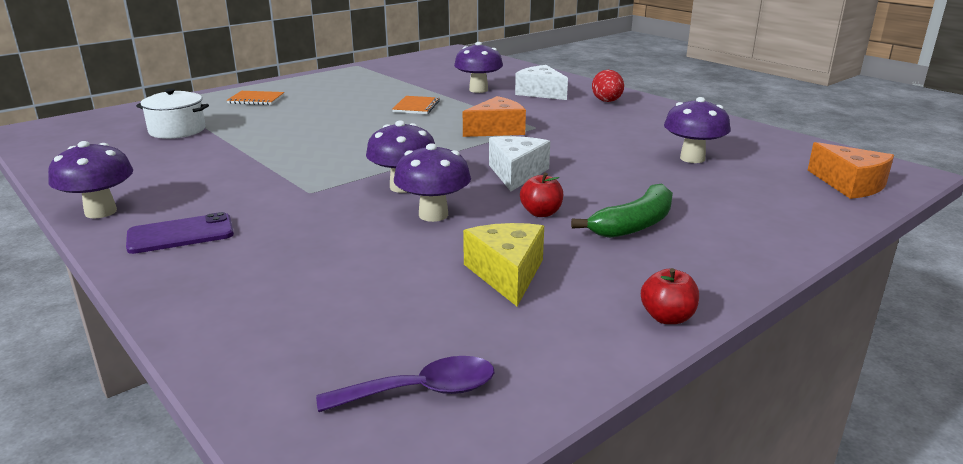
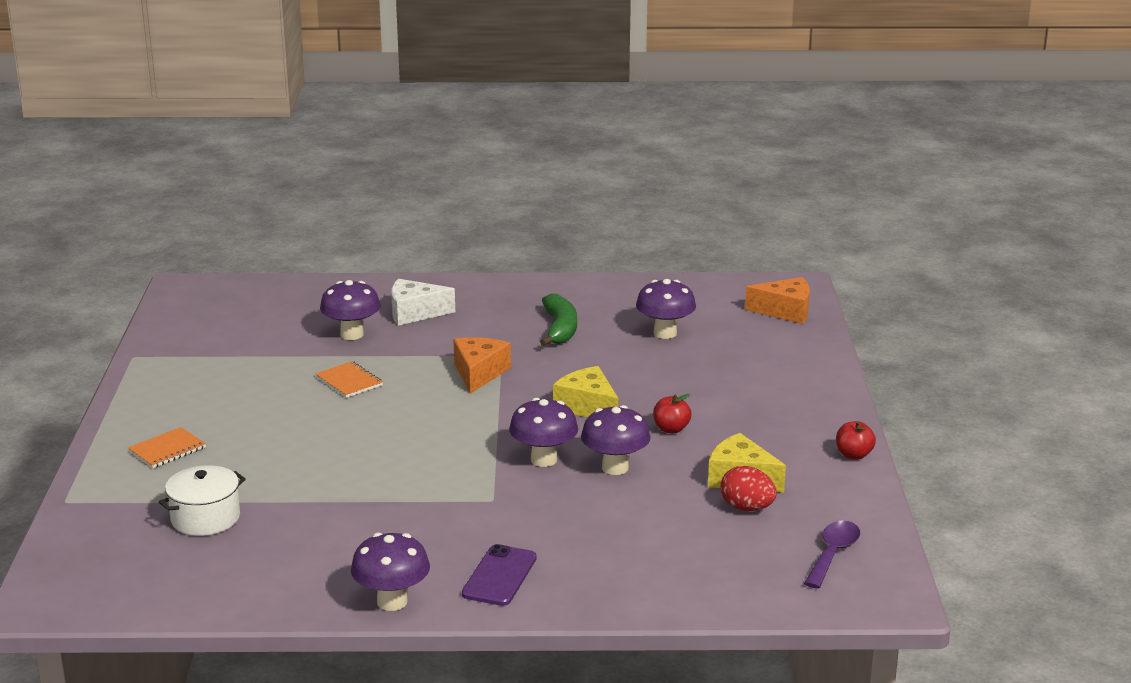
camera: 50 degrees left, 0 degrees up
white cheese [489,136,550,191] -> yellow cheese [553,366,618,417]
green banana [571,183,673,238] -> green banana moved to [540,293,577,346]
red egg [592,70,624,102] -> red egg moved to [720,466,777,511]

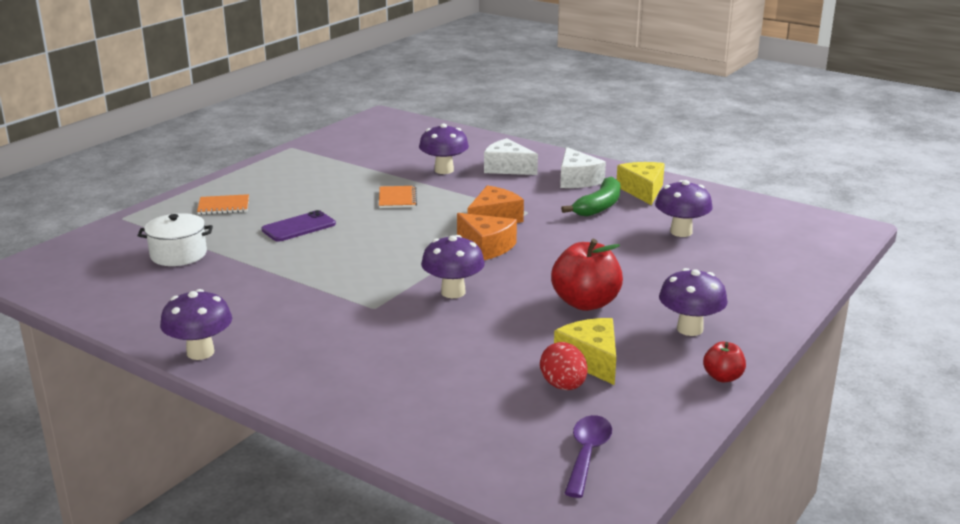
camera: 35 degrees right, 0 degrees up
purple phone [462,544,537,606] -> purple phone moved to [261,210,336,242]
yellow cheese [553,366,618,417] -> yellow cheese moved to [617,162,665,205]
purple mushroom [581,405,651,475] -> purple mushroom moved to [659,268,728,336]
red apple [653,394,692,433] -> red apple [551,239,623,311], size x1.91
orange cheese [745,277,810,324] -> orange cheese moved to [457,213,517,260]
purple spoon [804,521,860,589] -> purple spoon turned 45 degrees counterclockwise [564,415,612,498]
none -> white cheese [560,147,606,188]

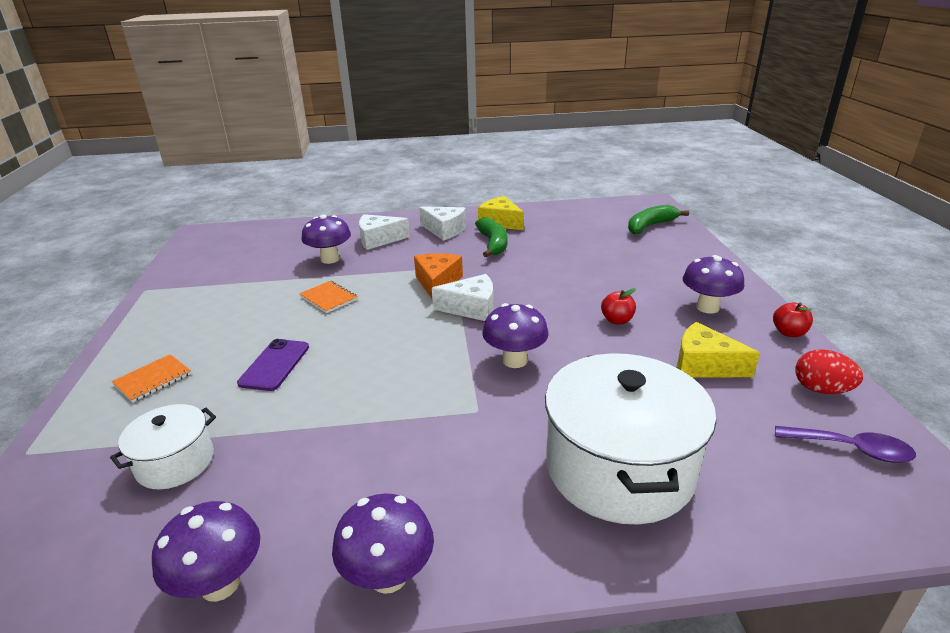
camera: 40 degrees left, 5 degrees up
orange cheese [457,213,517,260] -> white cheese [432,274,493,321]
red egg [540,342,587,390] -> red egg moved to [795,349,863,394]
red apple [551,239,623,311] -> red apple [601,288,636,325], size x0.52
purple spoon [564,415,612,498] -> purple spoon turned 135 degrees clockwise [775,426,916,463]
purple mushroom [655,180,713,237] -> purple mushroom moved to [152,501,260,602]
none -> white pot [545,353,716,524]
none -> green banana [628,205,689,234]

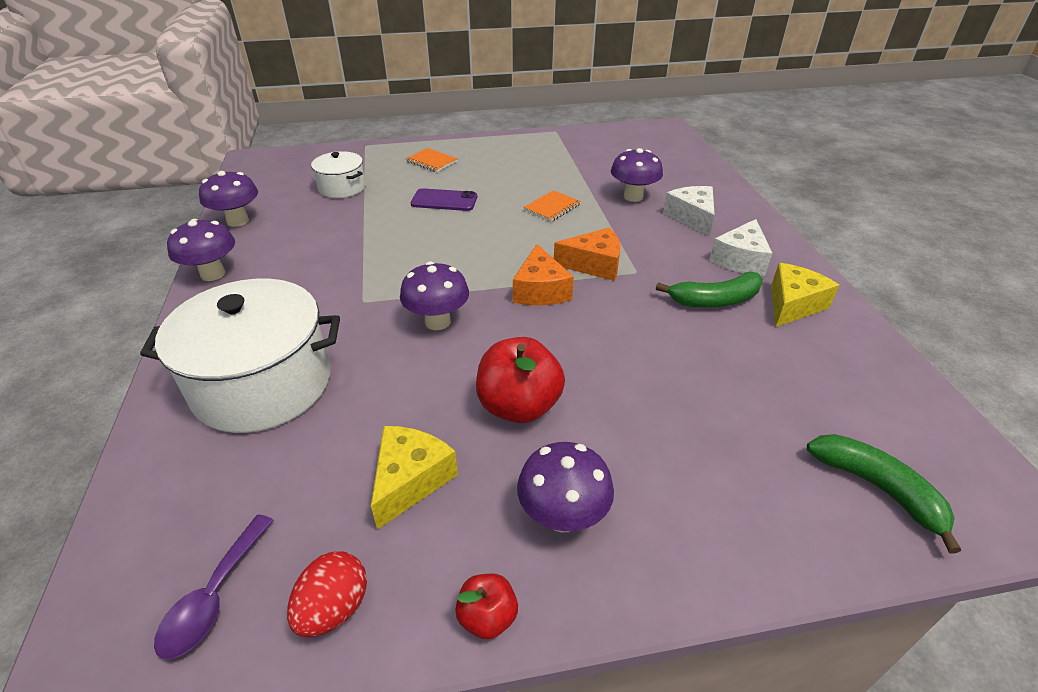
camera: 85 degrees right, 10 degrees up
white cheese [432,274,493,321] -> orange cheese [513,244,574,305]
red apple [601,288,636,325] -> red apple [476,337,565,423], size x1.91

